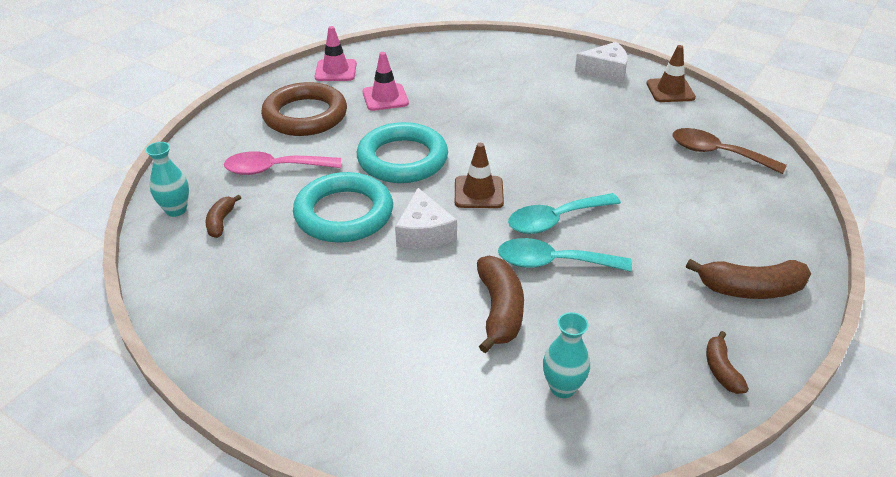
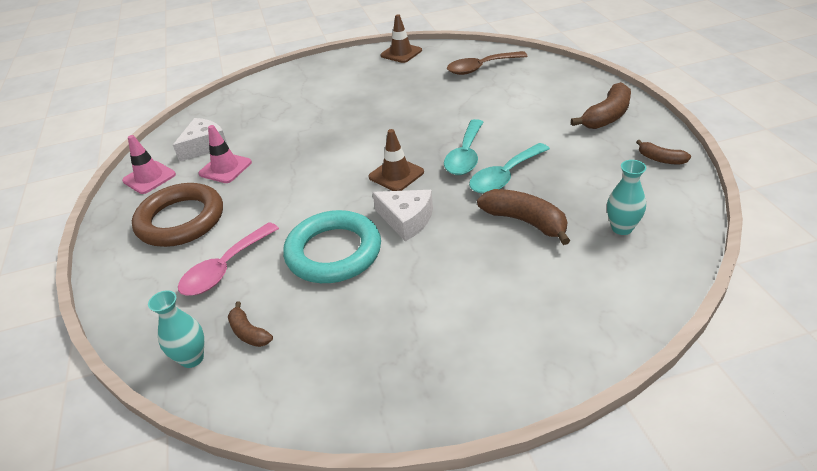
camera: 45 degrees left, 0 degrees up
turquoise ring [357,122,448,183] -> none
white cheese [575,42,628,82] -> white cheese moved to [173,118,227,162]

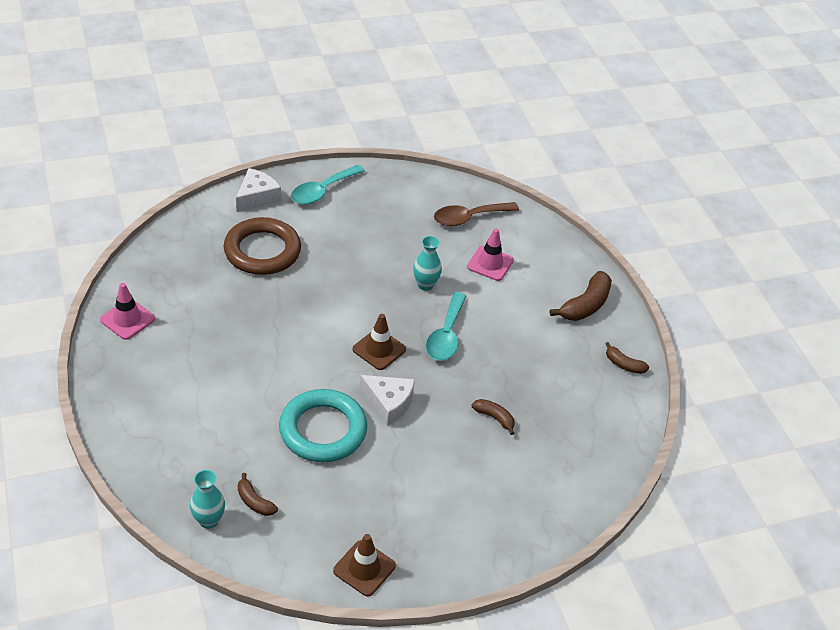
camera: 10 degrees left, 5 degrees up
brown ring [132,183,223,247] -> brown ring moved to [224,217,301,275]
white cheese [173,118,227,162] -> white cheese moved to [236,168,281,212]
pink spoon [178,222,279,296] -> none
pink traffic cone [198,125,252,183] -> pink traffic cone moved to [467,228,514,281]
brown traffic cone [381,14,422,63] -> brown traffic cone moved to [333,534,396,596]
turquoise spoon [469,143,550,194] -> turquoise spoon moved to [291,165,365,204]
brown banana [477,189,570,245] -> brown banana [472,399,515,435], size x0.57
turquoise vase [607,160,646,235] -> turquoise vase moved to [413,236,442,291]

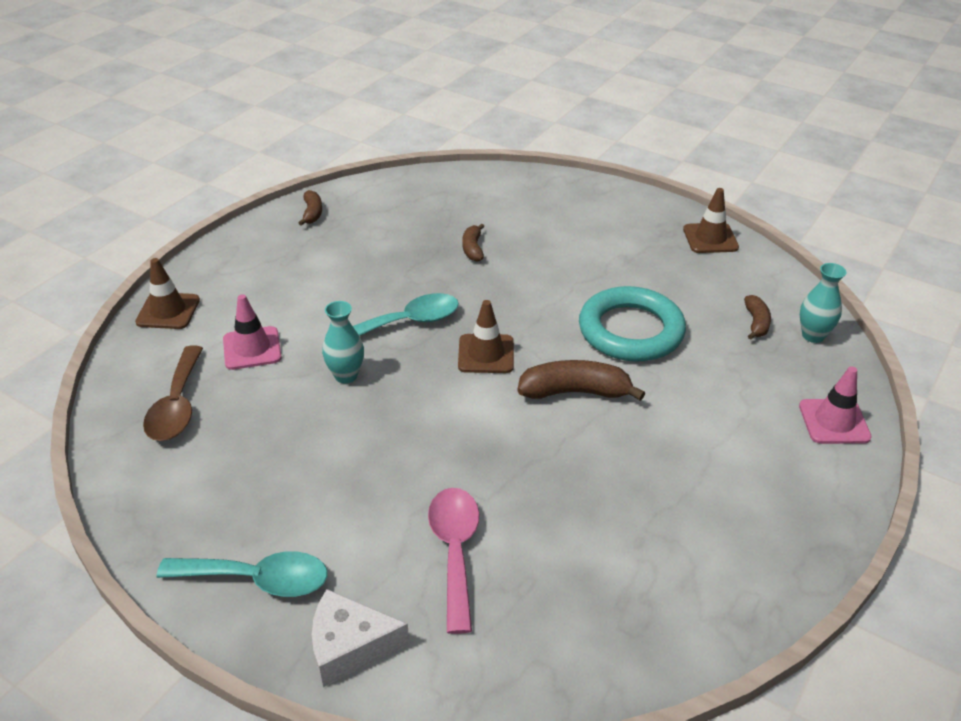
camera: 125 degrees left, 5 degrees down
pink traffic cone [100,283,155,340] -> pink traffic cone moved to [799,366,872,444]
brown ring [224,217,301,275] -> pink spoon [428,488,479,634]
white cheese [360,375,415,426] -> none
brown spoon [434,202,519,226] -> brown spoon turned 60 degrees clockwise [143,346,203,441]
brown banana [550,271,612,321] -> brown banana moved to [518,360,645,401]
none -> brown traffic cone [135,258,200,329]

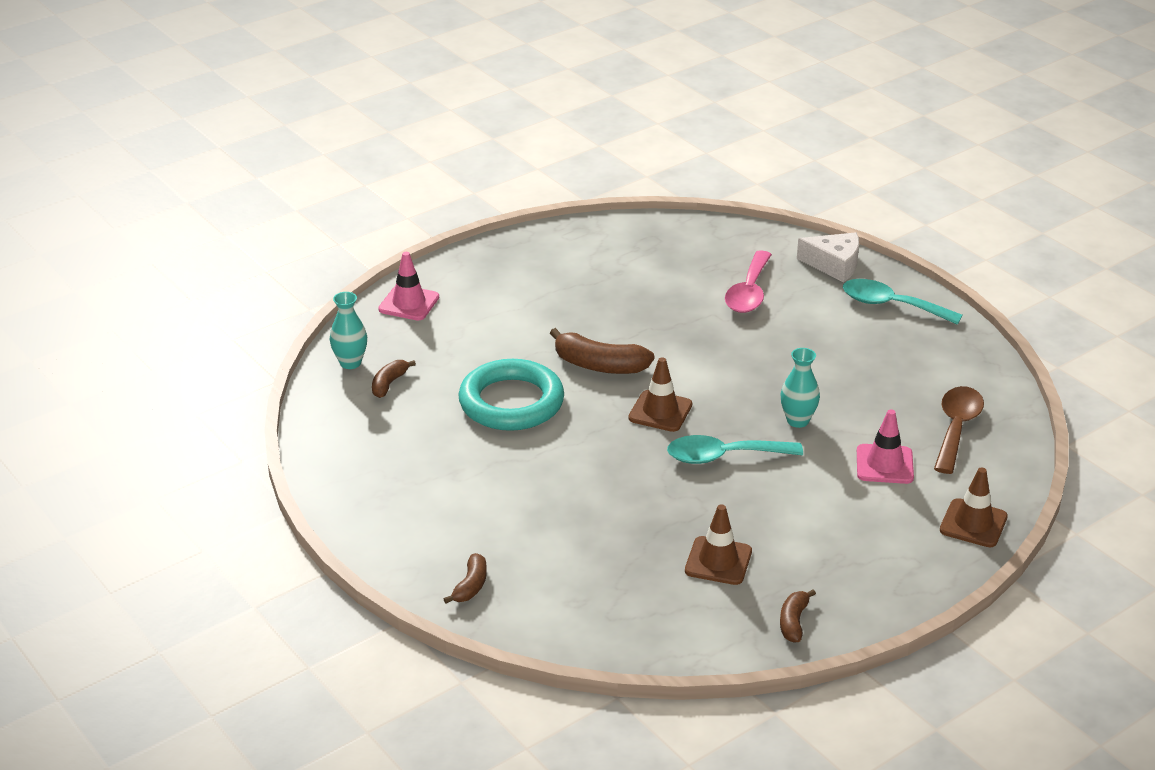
camera: 160 degrees left, 5 degrees down
brown banana [462,224,485,262] -> brown banana moved to [444,553,487,604]
brown traffic cone [683,188,739,253] -> brown traffic cone moved to [685,504,752,585]

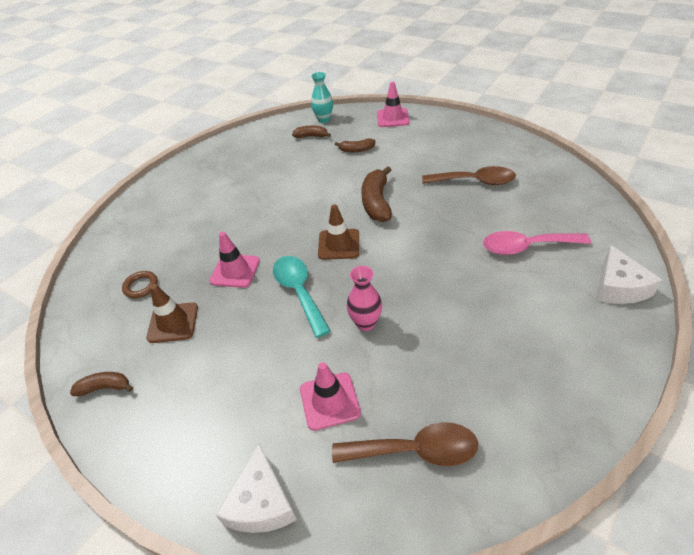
camera: 75 degrees right, 10 degrees up
brown banana [444,553,487,604] -> brown banana moved to [335,138,375,152]
turquoise ring [458,359,564,431] -> none
turquoise vase [780,348,820,428] -> pink vase [347,266,382,331]
turquoise spoon [843,279,963,325] -> none
brown traffic cone [940,467,1008,547] -> white cheese [216,443,297,533]
none -> brown ring [122,271,158,298]
none -> pink traffic cone [209,232,260,288]
none -> brown spoon [422,166,516,185]

